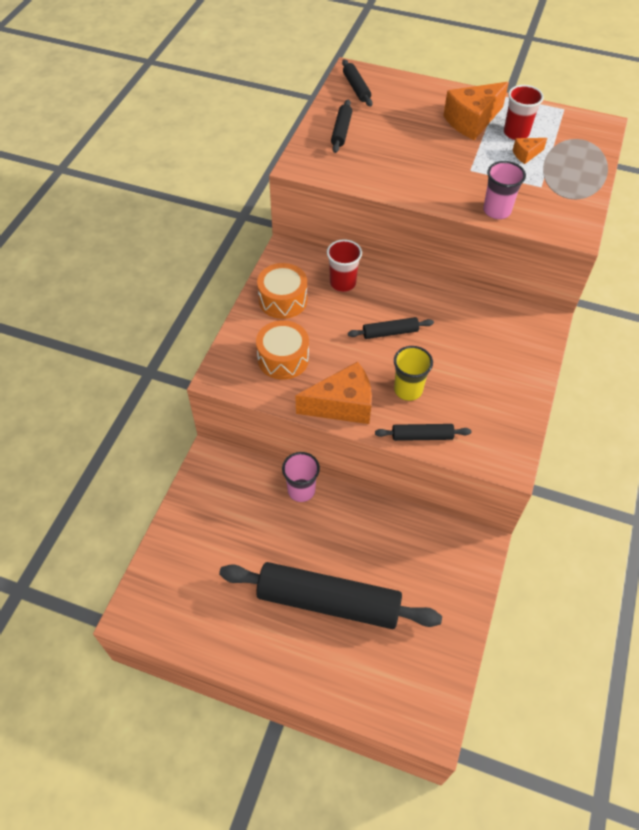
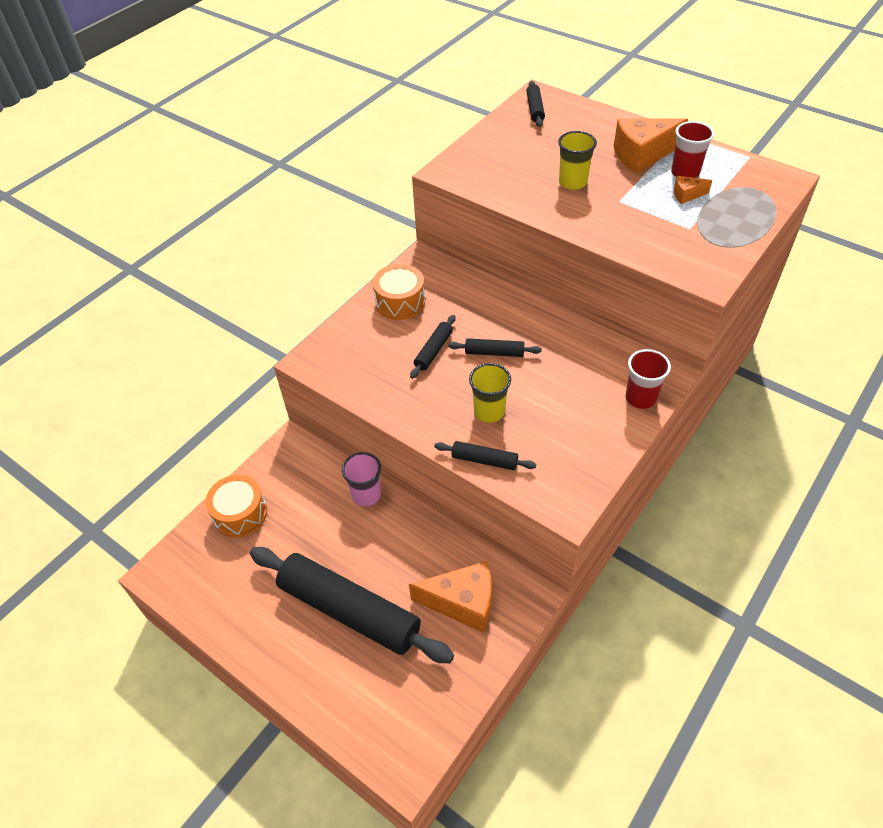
camera: 20 degrees right, 5 degrees down
orange drum [256,320,309,380] -> orange drum moved to [205,475,267,537]
orange cheese [295,362,372,424] -> orange cheese moved to [409,561,492,633]
red cup [327,239,362,292] -> red cup moved to [626,349,671,409]
black rolling pin [331,99,352,153] -> black rolling pin moved to [410,315,456,379]
pink cup [483,161,526,219] -> none
none -> yellow cup [558,131,597,190]

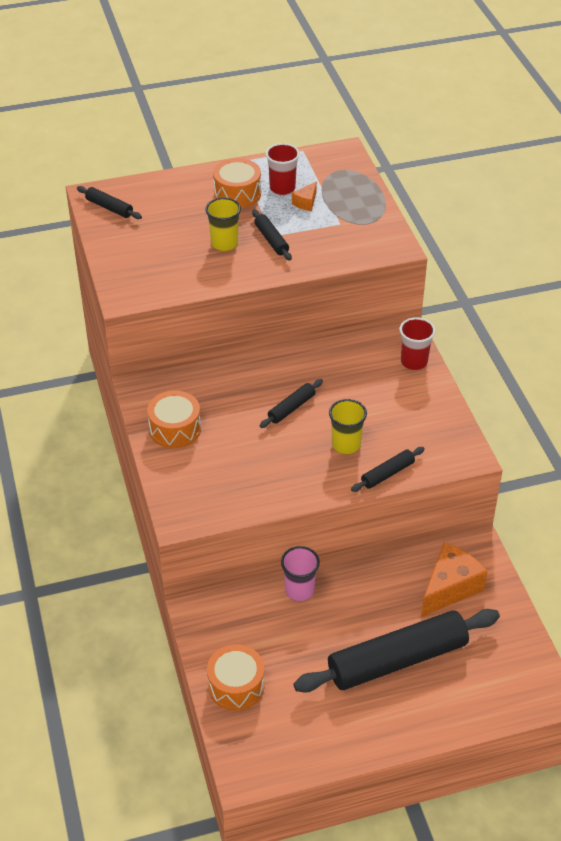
camera: 55 degrees left, 5 degrees down
black rolling pin [410,315,456,379] -> black rolling pin moved to [252,210,292,261]
orange cheese [614,118,688,174] -> orange drum [213,158,261,208]

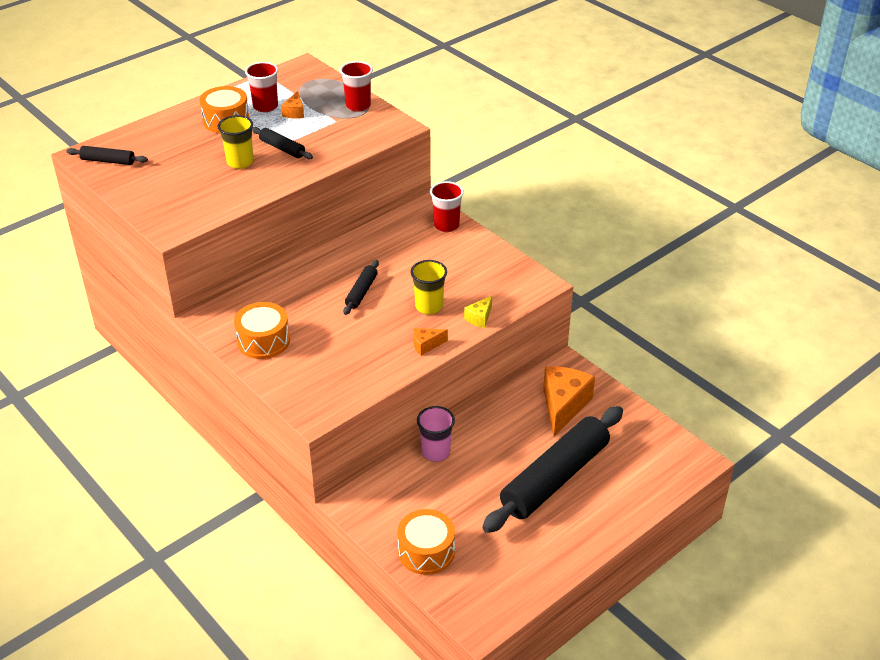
camera: 25 degrees left, 5 degrees down
black rolling pin [351,447,425,492] -> yellow cheese [464,296,492,328]
none -> red cup [340,61,373,112]
none -> orange cheese [413,328,448,356]

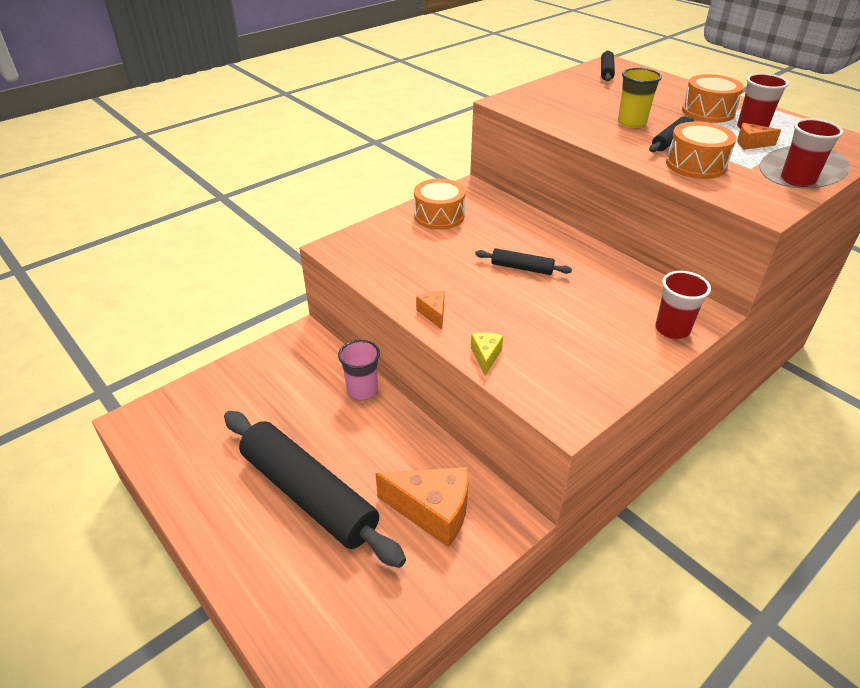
camera: 90 degrees right, 0 degrees up
orange drum [397,509,455,575] -> orange drum moved to [666,121,737,179]
yellow cup [410,260,447,315] -> none
yellow cheese [464,296,492,328] -> yellow cheese turned 60 degrees clockwise [471,333,503,375]

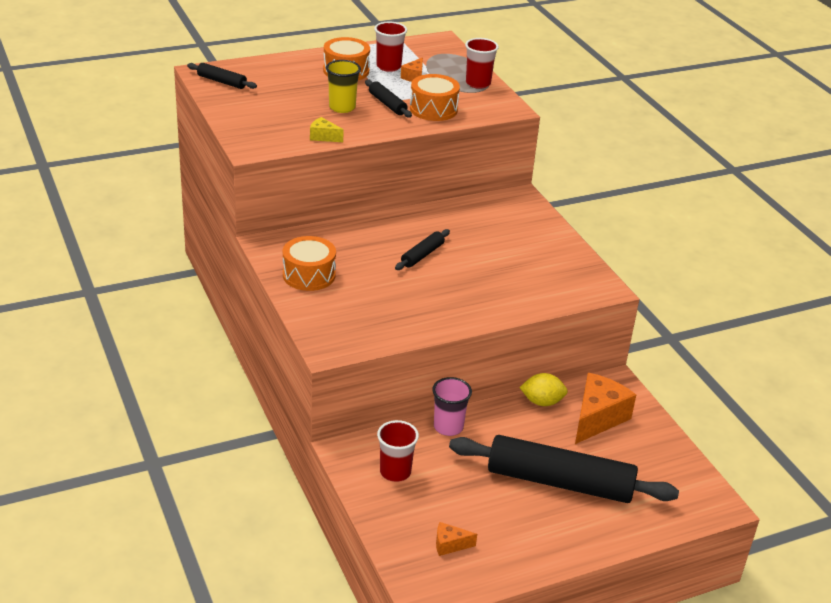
camera: 75 degrees left, 5 degrees down
black rolling pin [224,411,406,568] -> black rolling pin turned 45 degrees clockwise [449,435,679,503]
orange cheese [416,291,444,330] -> orange cheese moved to [436,522,477,556]
yellow cheese [471,333,503,375] -> yellow cheese moved to [310,117,344,142]
red cup [655,271,711,339] -> red cup moved to [377,420,419,482]
none -> yellow lemon [519,373,568,406]

